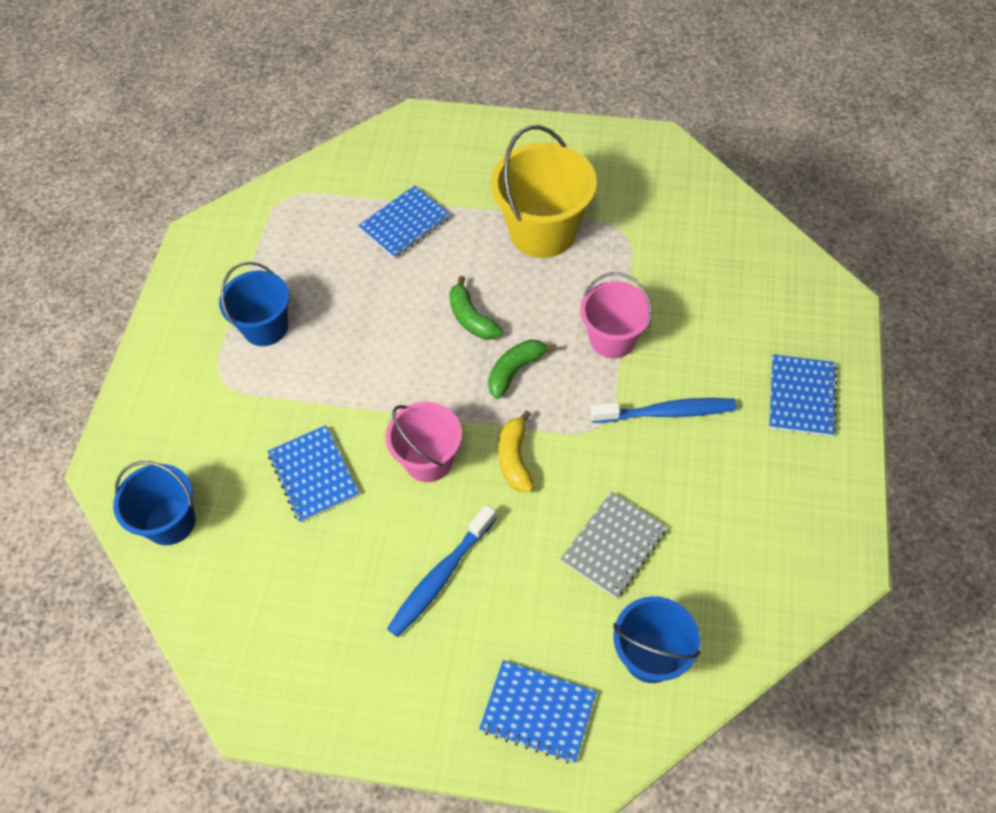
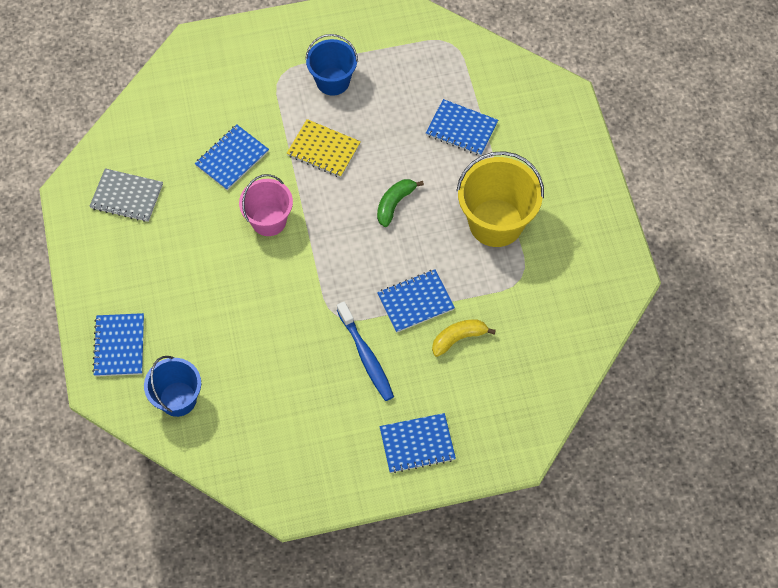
camera: 65 degrees right, 5 degrees up
blue bucket [113,461,196,545] -> none
blue toothbrush [387,505,497,637] -> none
green banana [488,340,557,399] -> none
yellow banana [498,410,534,492] -> yellow banana moved to [432,319,496,357]
grey notebook [560,491,667,598] -> grey notebook moved to [89,168,163,222]
pink bucket [580,273,652,358] -> blue notebook [377,269,455,333]
none -> yellow notebook [287,119,361,178]

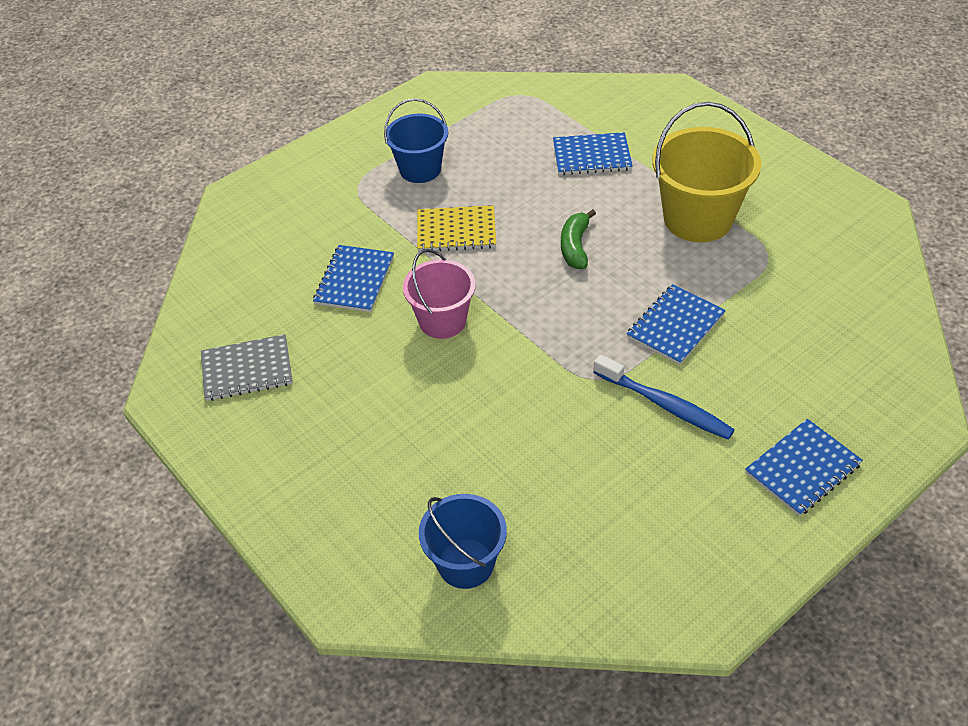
camera: 25 degrees left, 15 degrees down
blue notebook [92,313,144,376] -> none
yellow banana [432,319,496,357] -> none

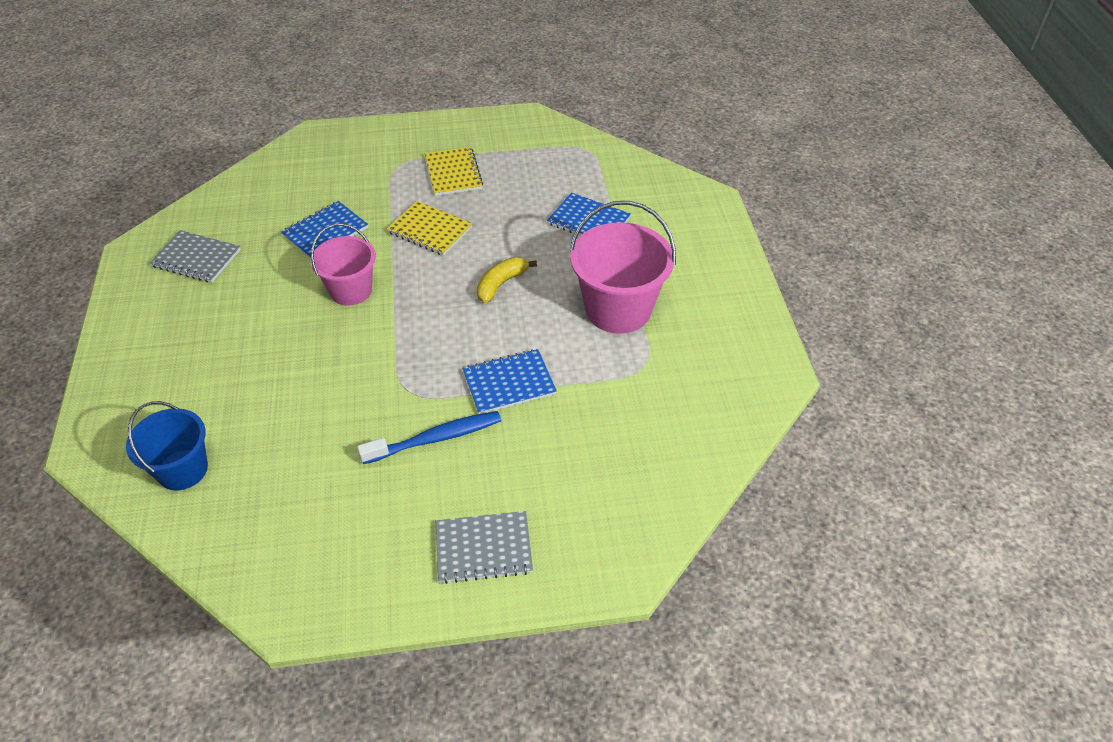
camera: 30 degrees right, 0 degrees up
blue bucket [384,98,448,183] -> yellow notebook [425,147,483,196]
green banana [561,209,596,269] -> yellow banana [477,257,537,303]
blue toothbrush [593,354,735,440] -> blue toothbrush turned 90 degrees counterclockwise [357,411,501,464]
yellow bucket [652,102,761,242] -> pink bucket [569,201,676,334]
blue notebook [745,419,863,516] -> grey notebook [436,511,533,584]

